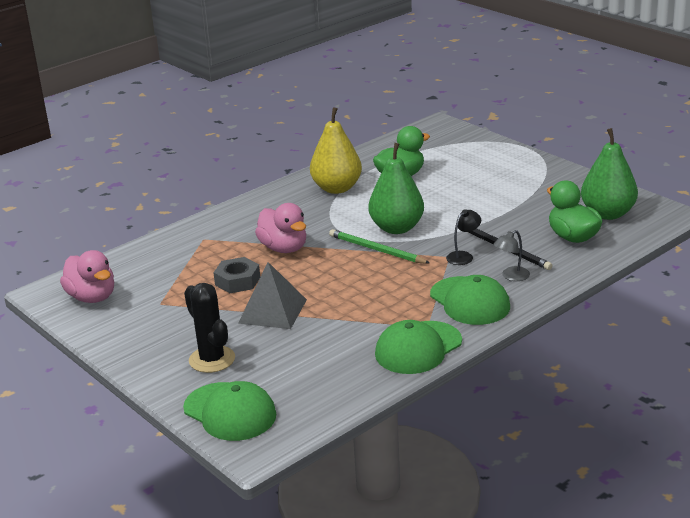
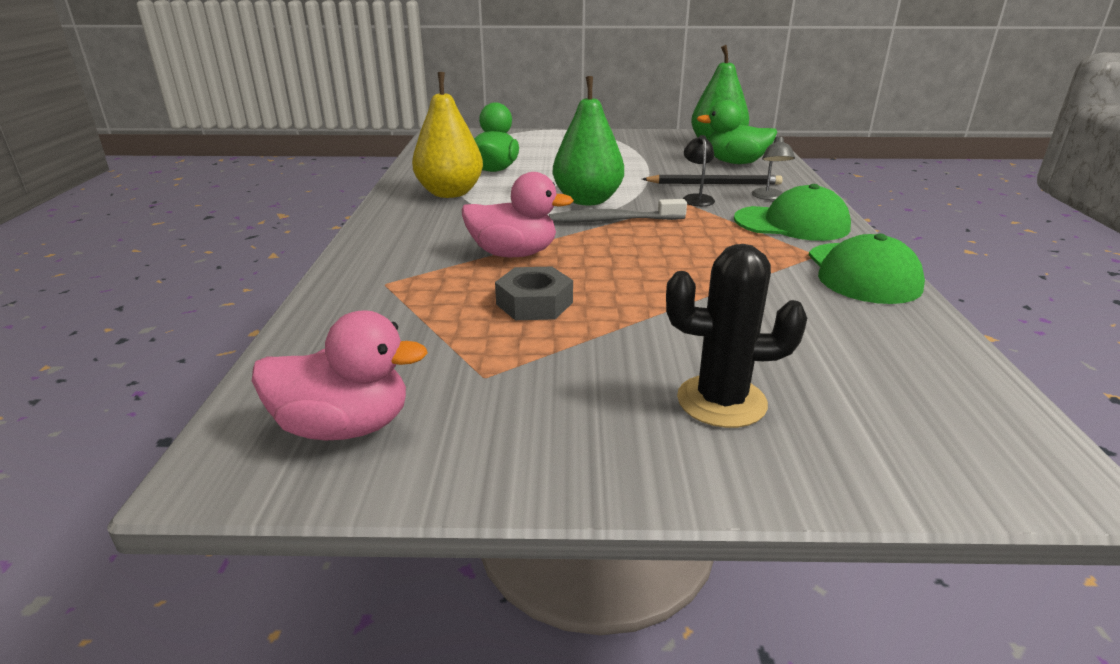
camera: 50 degrees left, 0 degrees up
green cap [183,381,276,441] -> none
grey pyramid [238,262,307,329] -> none
green pencil [329,229,430,264] -> grey toothbrush [549,199,687,223]

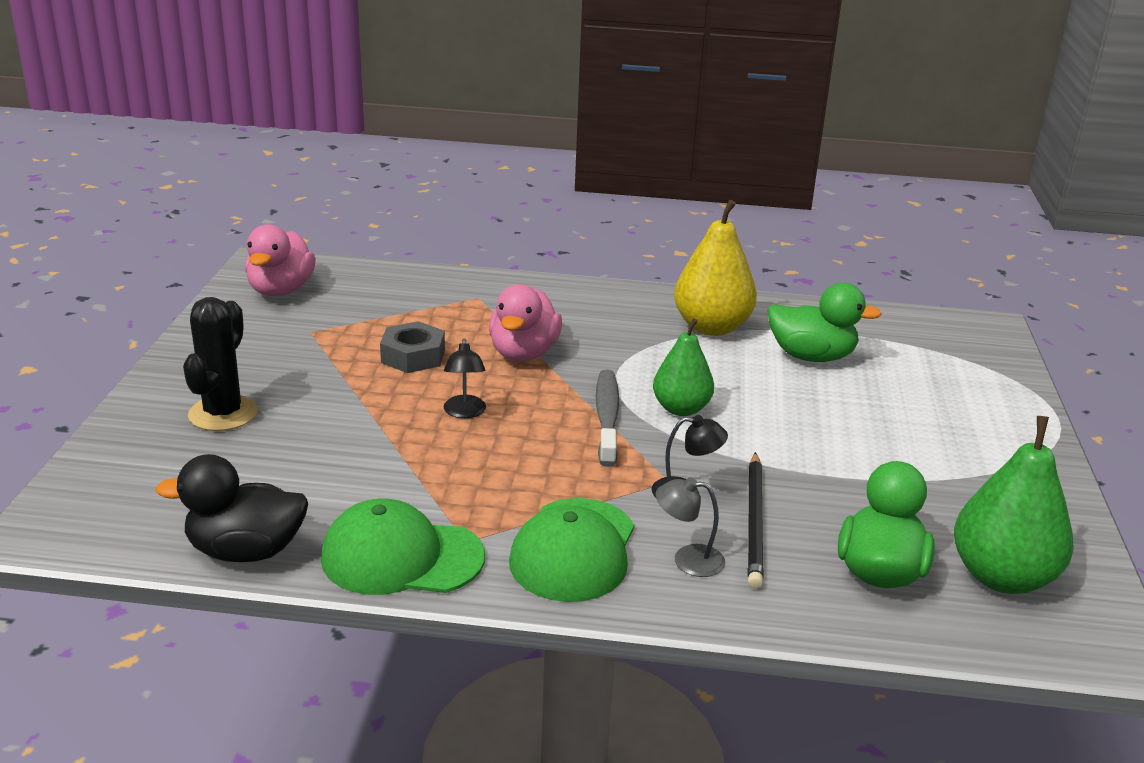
camera: 95 degrees right, 0 degrees up
green pear [553,76,624,205] -> green pear [653,318,714,416], size x0.66
none -> black duck [156,454,308,562]
none -> black lamp [444,339,486,418]

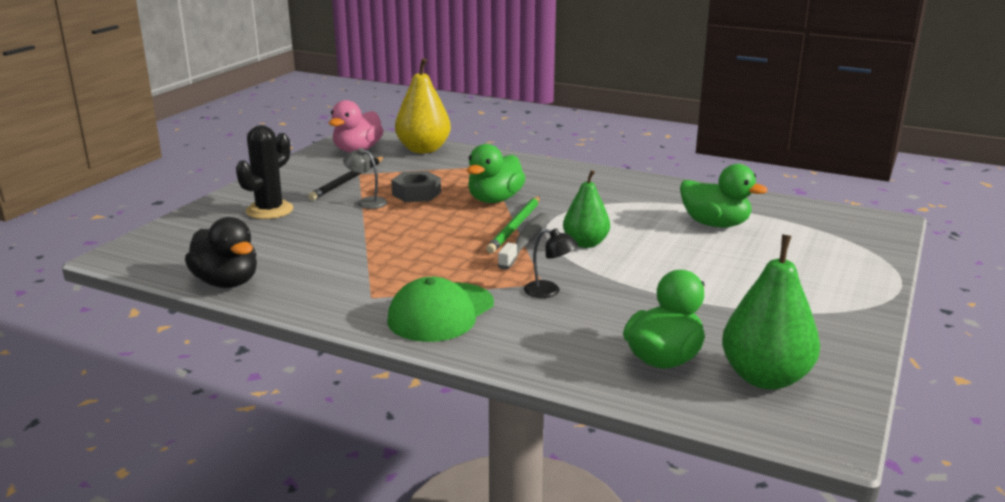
camera: 20 degrees right, 5 degrees down
black duck [156,454,308,562] -> black duck turned 150 degrees counterclockwise [185,217,257,288]
green cap [321,499,485,595] -> none
black lamp [444,339,486,418] -> none
pink duck [489,284,562,361] -> green duck [467,144,526,203]
grey lamp [656,477,725,577] -> grey lamp moved to [343,148,387,209]
yellow pear [674,200,757,336] -> yellow pear moved to [395,58,451,153]
black pencil [748,452,764,589] -> black pencil moved to [308,157,384,201]
none -> green pencil [486,196,540,253]

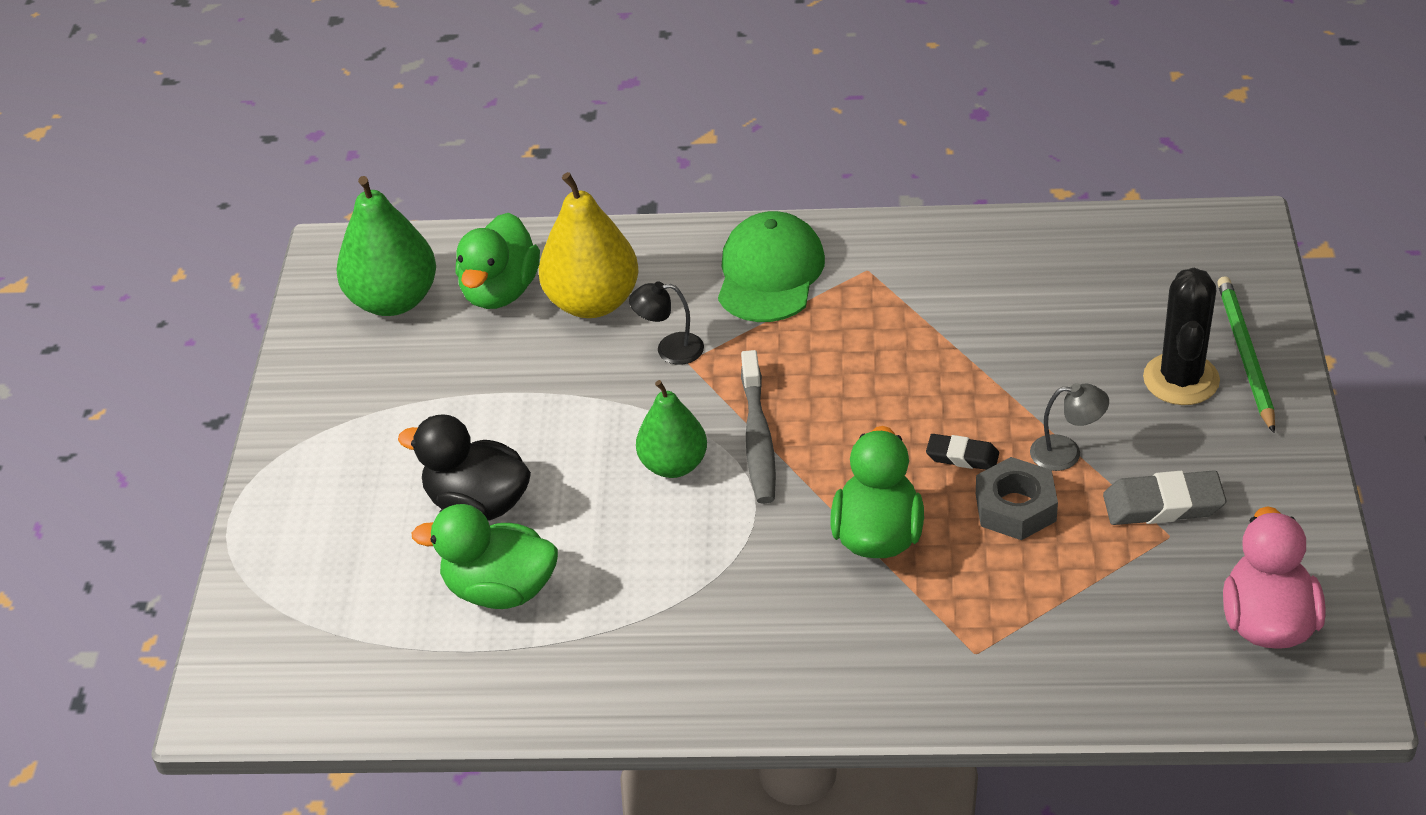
camera: 160 degrees right, 20 degrees up
black duck [185,217,257,288] -> black duck moved to [398,414,531,521]
black pencil [308,157,384,201] -> grey eraser [1103,470,1226,525]
yellow pear [395,58,451,153] -> yellow pear moved to [539,172,639,318]
green pencil [486,196,540,253] -> green pencil moved to [1217,276,1275,433]
none -> black eraser [926,434,999,470]

